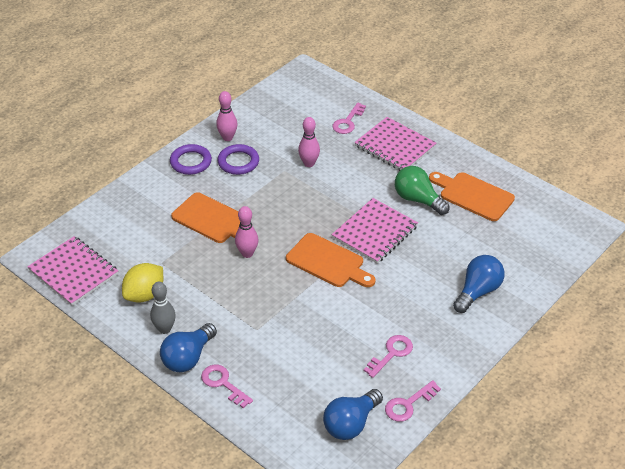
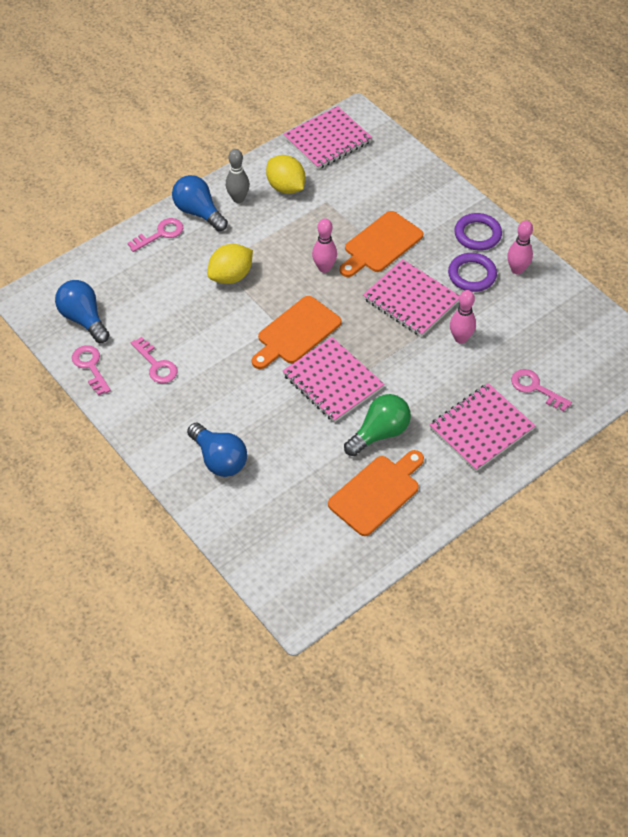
camera: 100 degrees right, 10 degrees up
none -> yellow lemon [207,244,253,284]
none -> pink notebook [363,259,460,337]

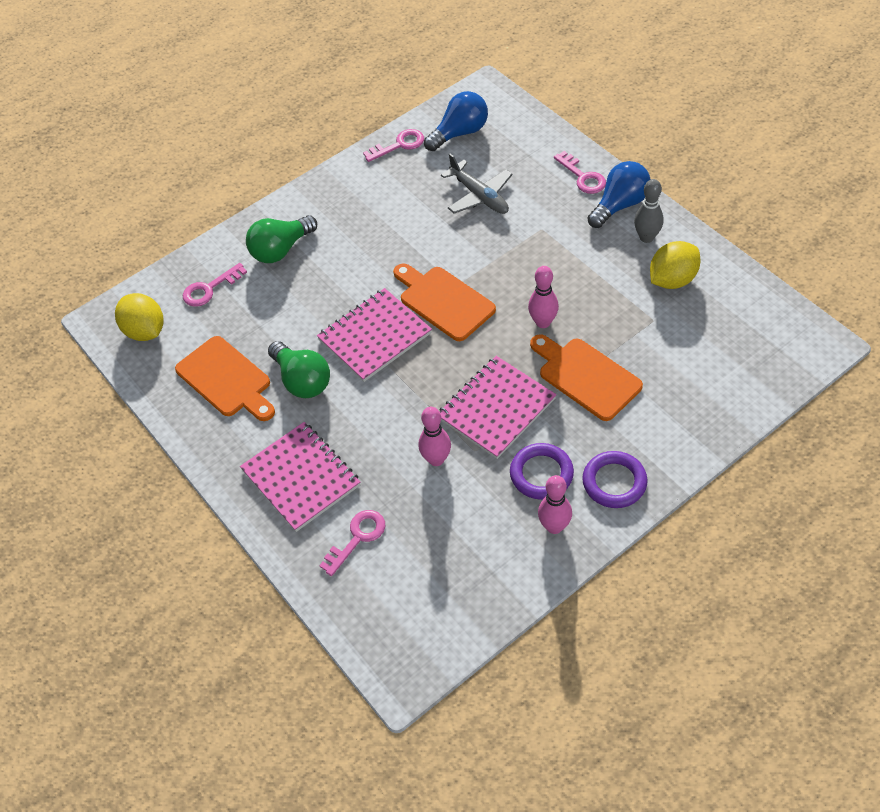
camera: 95 degrees right, 0 degrees up
pink key [131,337,177,383] -> pink key moved to [183,263,247,307]
blue light bulb [187,423,247,477] -> green light bulb [246,215,317,263]
yellow lemon [207,244,253,284] -> yellow lemon moved to [115,293,164,341]
pink notebook [283,106,372,170] -> none
none -> grey plane [441,153,513,214]

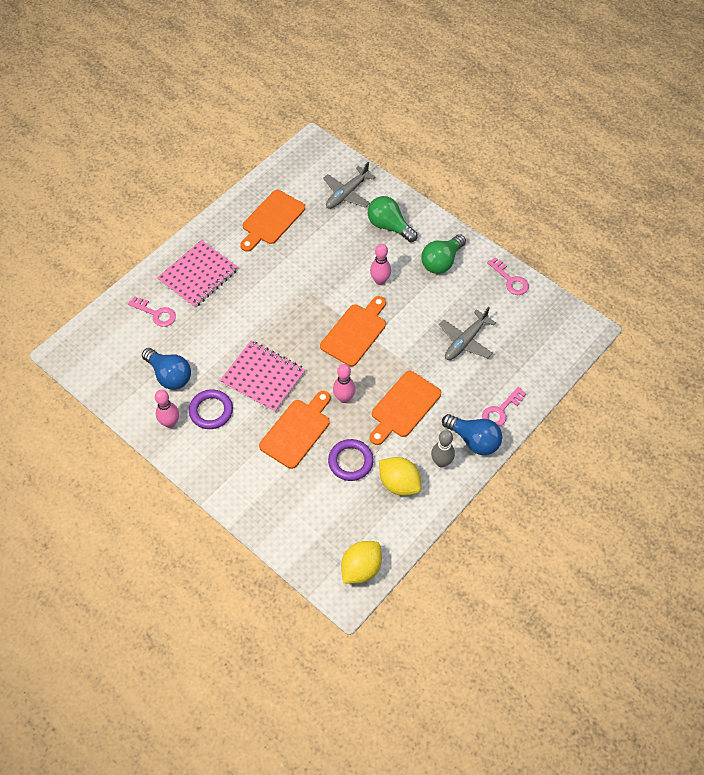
camera: 75 degrees right, 5 degrees up
yellow lemon [115,293,164,341] -> yellow lemon moved to [341,541,382,584]
pink key [183,263,247,307] -> grey plane [323,162,375,209]
green light bulb [268,341,330,398] -> green light bulb moved to [421,234,466,274]
pink notebook [317,288,432,382] -> none
pink bowling pin [418,407,451,466] -> pink bowling pin moved to [370,244,391,285]
blue light bulb [424,91,488,151] -> blue light bulb moved to [142,348,191,390]
purple ring [582,451,647,508] -> purple ring moved to [328,439,373,481]
none -> orange cutting board [370,371,441,445]

